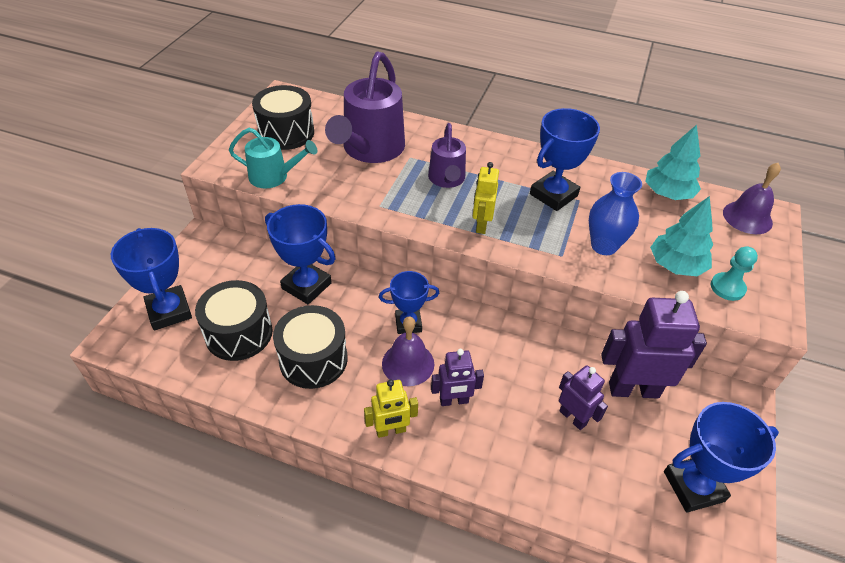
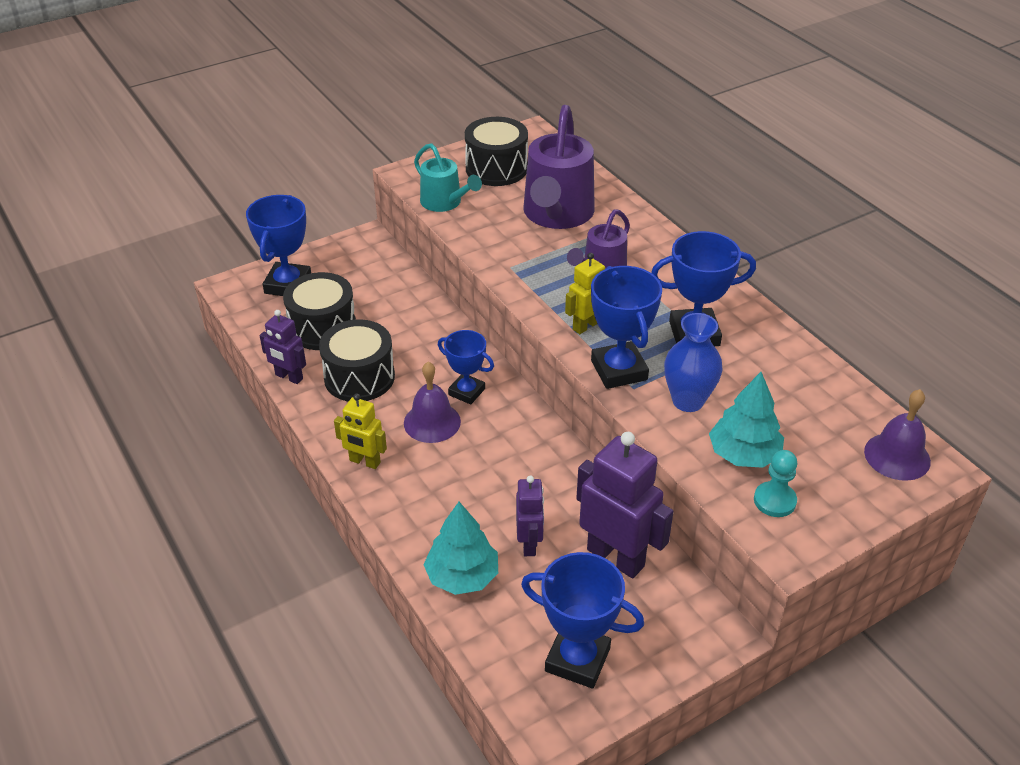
camera: 40 degrees right, 5 degrees down
blue trophy [265,204,335,304] -> blue trophy moved to [591,266,662,389]
purple watering can [325,51,405,163] -> purple watering can turned 45 degrees counterclockwise [523,105,595,229]
purple robot [431,349,484,406] -> purple robot moved to [260,310,306,384]
turquoise tree [645,125,701,200] -> turquoise tree moved to [423,502,498,595]

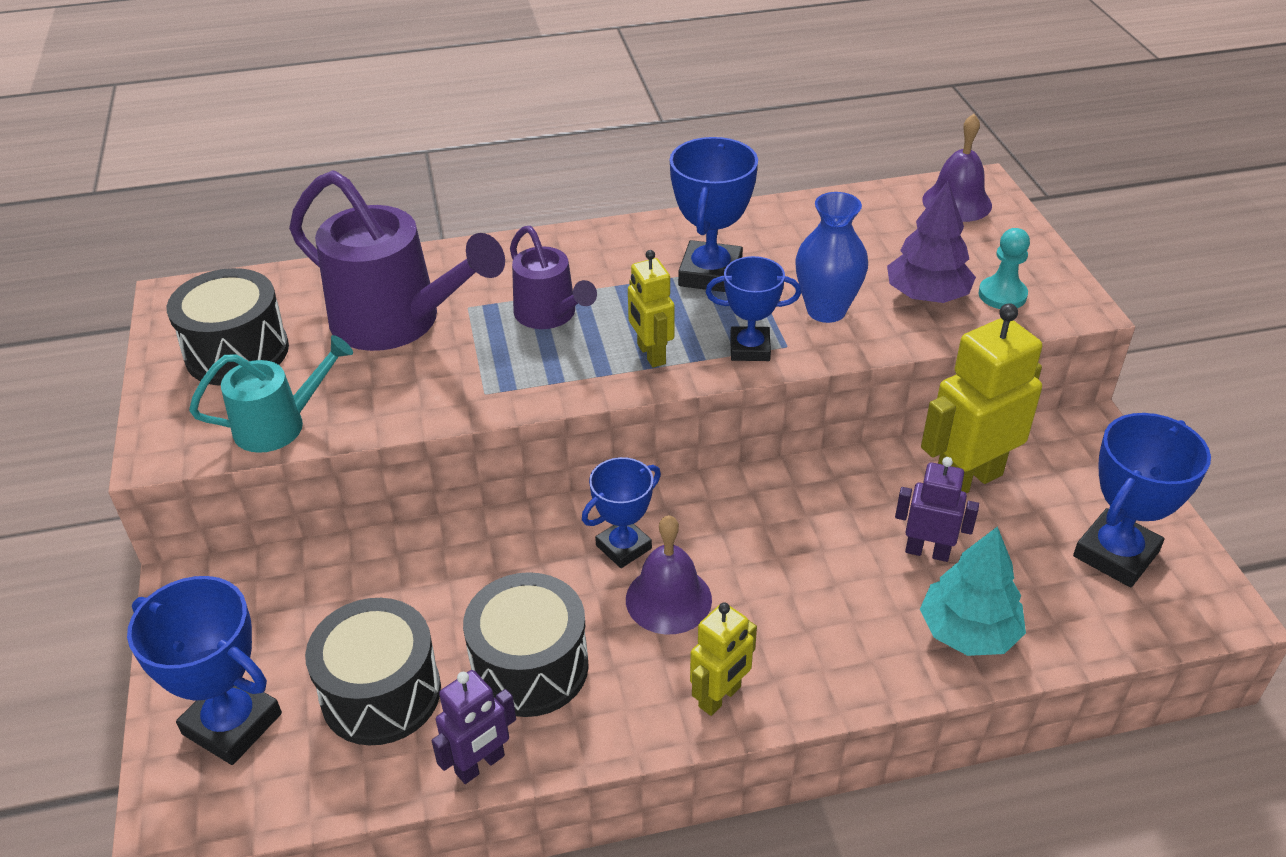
camera: 70 degrees left, 0 degrees up
purple robot [576,432,674,578] -> yellow robot [921,303,1042,494]
blue trophy [591,266,662,389] -> blue trophy [706,256,801,361], size x0.66
turquoise tree [709,372,784,468] -> purple tree [887,181,976,303]

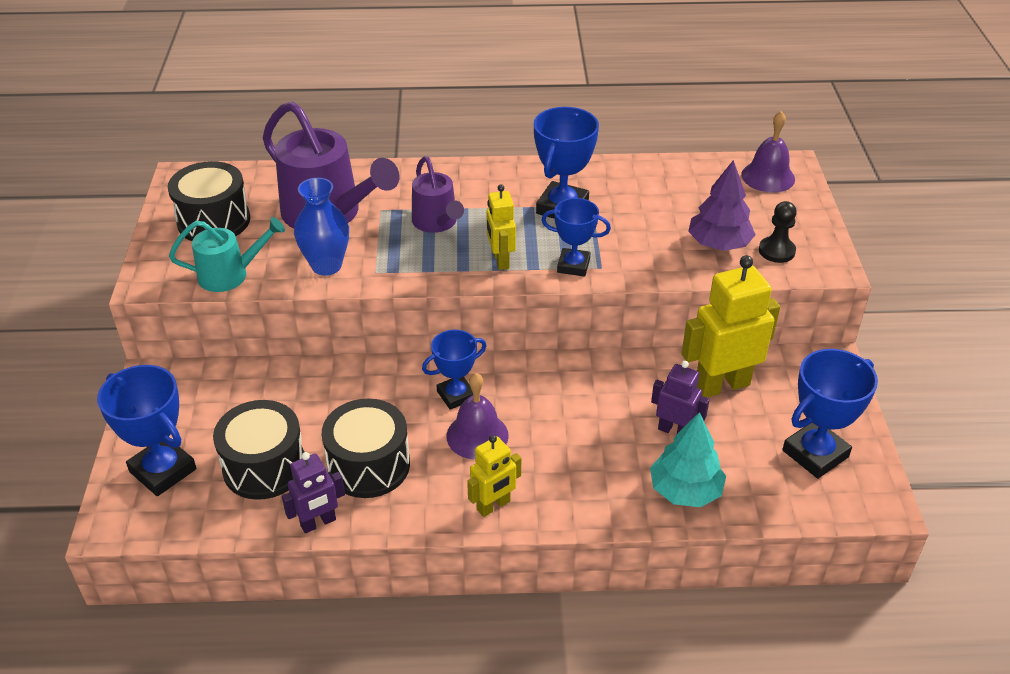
camera: 10 degrees right, 0 degrees up
blue vase [795,192,868,323] -> blue vase moved to [294,178,349,276]
turquoise pawn [978,228,1030,309] -> black pawn [759,201,797,263]

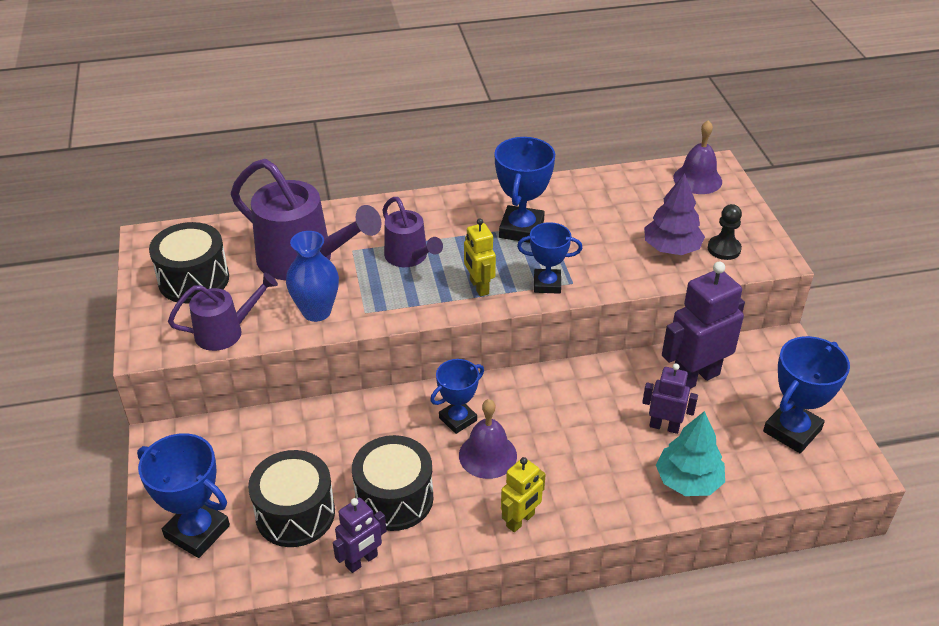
camera: 10 degrees left, 0 degrees up
turquoise watering can [169,217,285,292] -> purple watering can [168,273,278,351]
yellow robot [681,255,780,397] -> purple robot [662,262,745,389]

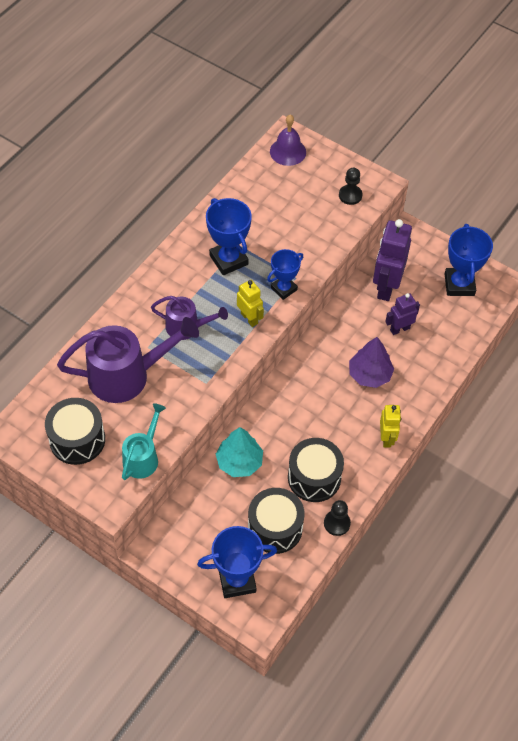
camera: 45 degrees left, 15 degrees up
purple watering can [168,273,278,351] -> turquoise watering can [122,403,166,480]
blue vase [286,231,339,322] -> none
purple robot [333,498,386,573] -> black pawn [324,500,351,536]
blue trophy [430,359,484,434] -> none
purple bell [459,399,517,479] -> none
yellow robot [464,218,496,297] -> yellow robot turned 150 degrees counterclockwise [237,280,264,327]
purple tree [644,173,705,255] -> purple tree moved to [349,337,394,388]
turquoise tree [656,411,725,496] -> turquoise tree moved to [216,427,263,477]

